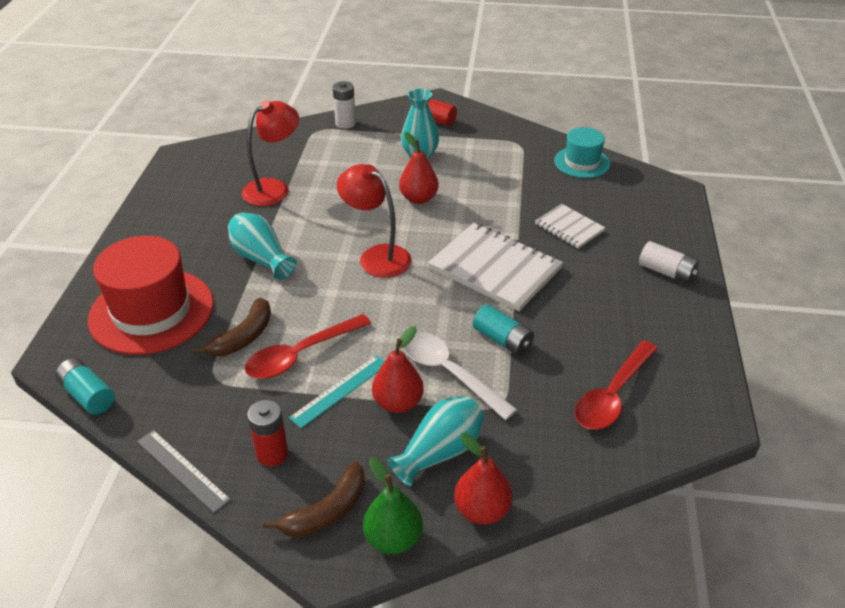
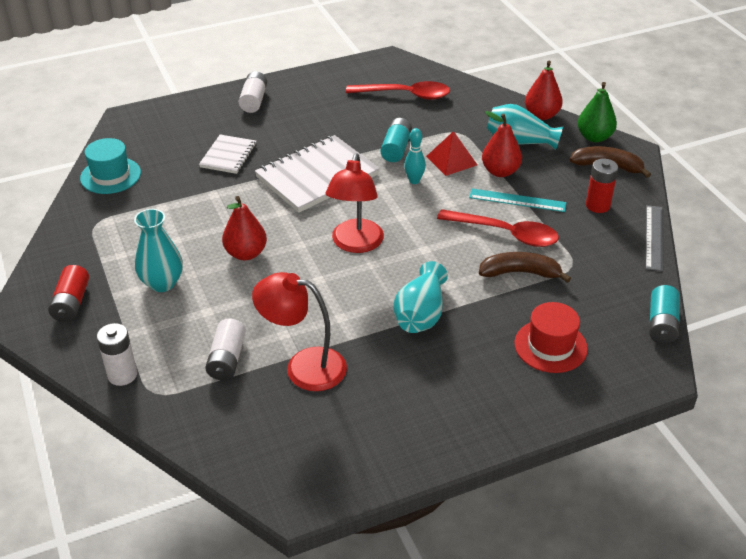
camera: 120 degrees left, 0 degrees up
red hat [88,236,213,355] -> red hat [514,302,588,373], size x0.56
white spoon [403,331,517,420] -> red pyramid [426,131,477,176]
white notebook [428,223,563,311] -> white notebook turned 45 degrees clockwise [255,135,380,213]
none -> white battery [205,318,246,380]
none -> turquoise bowling pin [404,128,426,184]

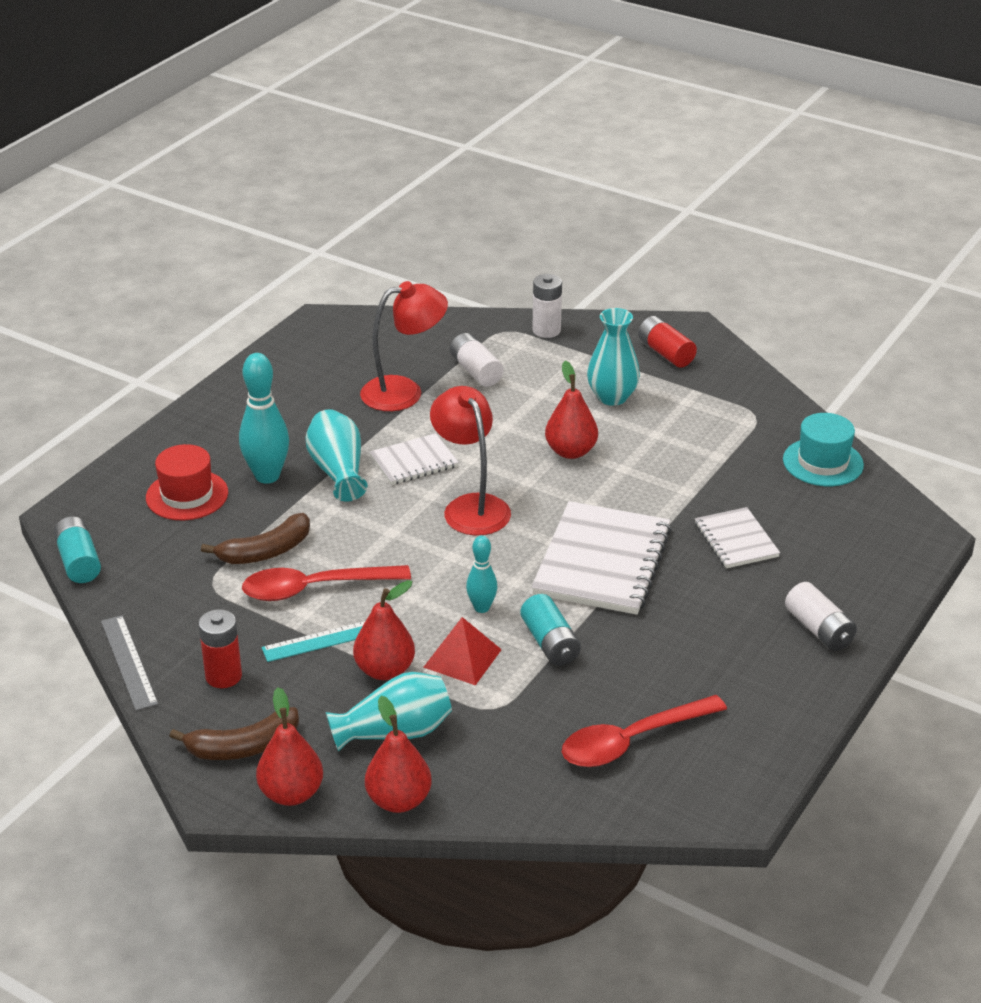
camera: 145 degrees right, 5 degrees down
green pear [578,82,617,142] -> red pear [256,687,323,806]
none -> turquoise bowling pin [239,353,289,484]
none -> white notebook [370,433,459,485]

